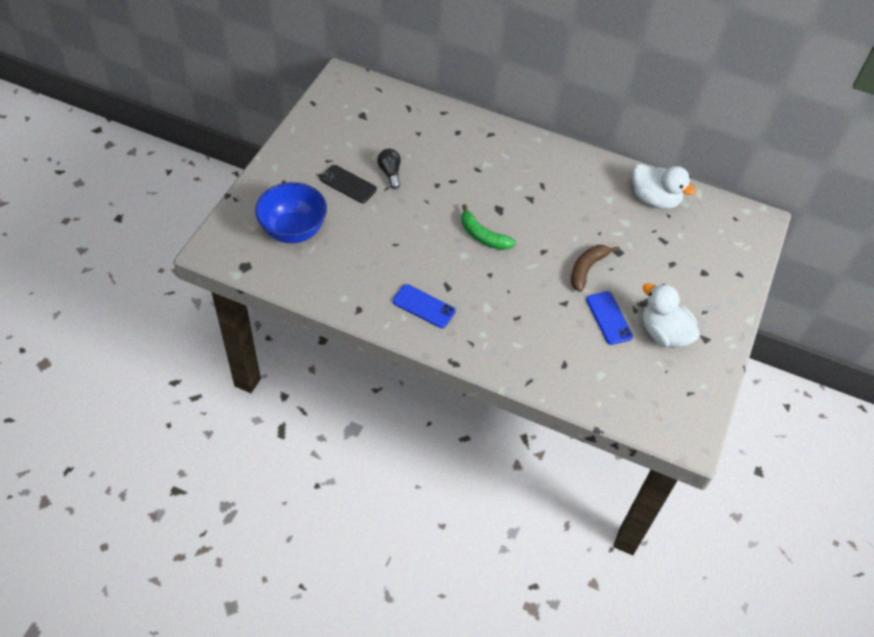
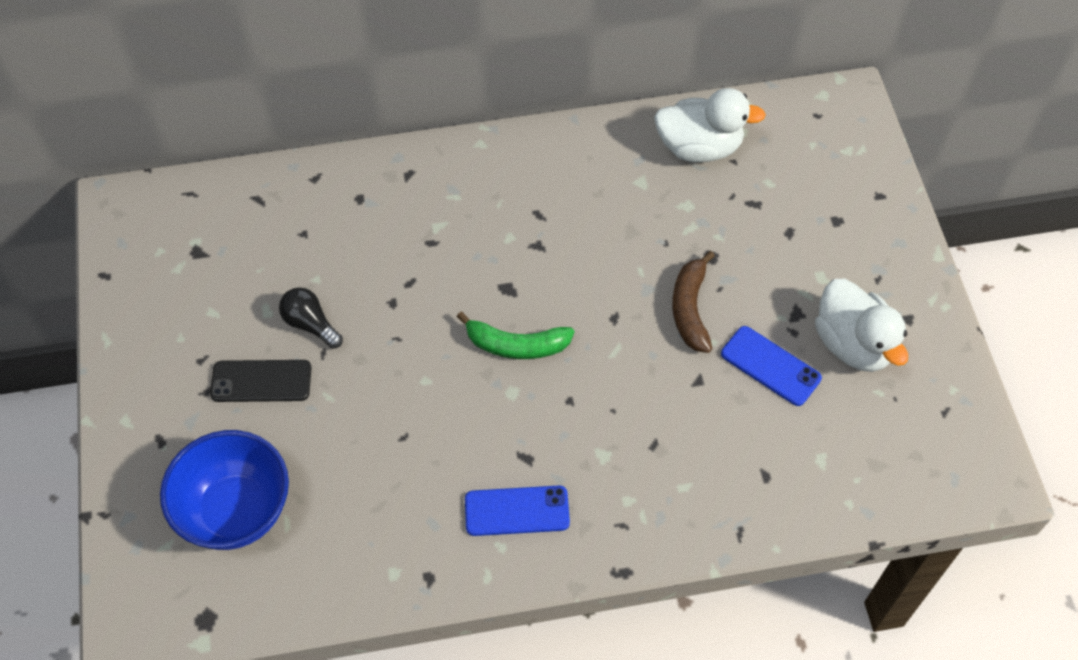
camera: 30 degrees left, 5 degrees up
white duck [643,283,700,348] -> white duck turned 135 degrees counterclockwise [815,279,908,372]

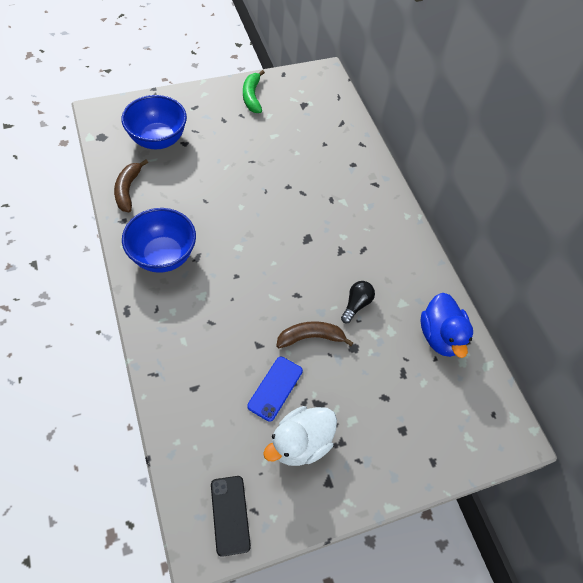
camera: 75 degrees right, 0 degrees up
black phone [210,360,311,402] -> black phone moved to [211,476,251,557]
black light bulb [279,287,343,349] -> black light bulb moved to [341,281,375,323]
green banana [457,312,574,359] -> green banana moved to [243,70,265,113]
blue phone [465,485,570,536] -> blue bowl [122,208,196,273]
white duck [654,88,766,162] -> blue duck [421,293,473,358]
none -> brown banana [114,159,148,212]

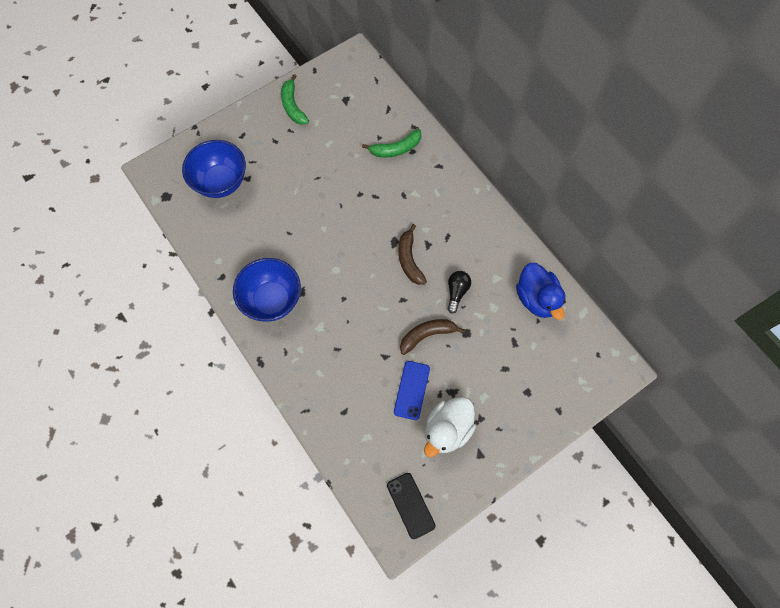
camera: 10 degrees left, 10 degrees up
brown banana [114,159,148,212] -> brown banana moved to [398,224,427,285]
none -> green banana [362,129,422,157]

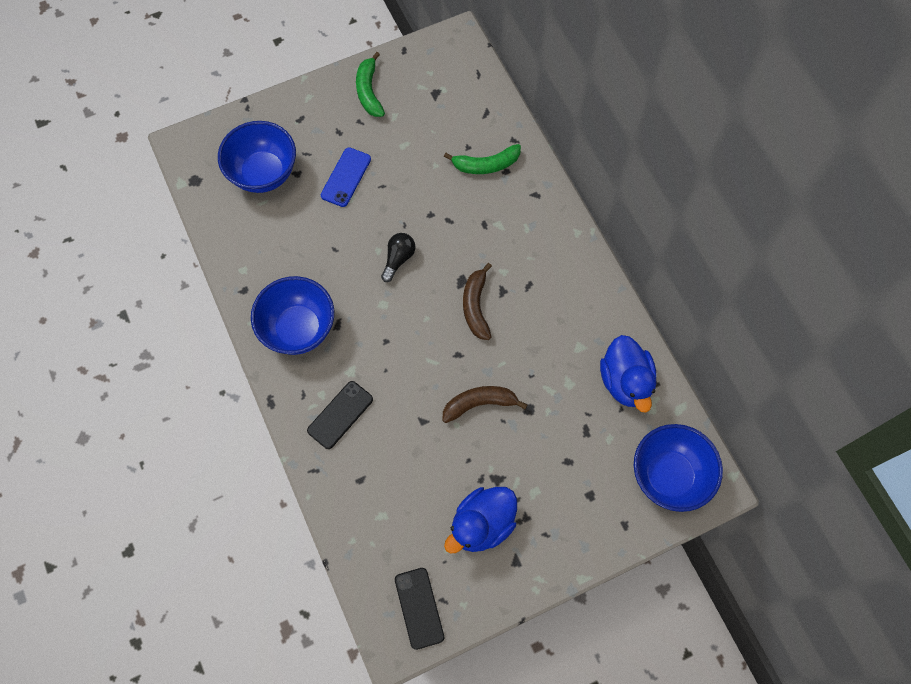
camera: 10 degrees right, 0 degrees up
blue phone [394,361,430,420] -> blue phone moved to [321,147,371,207]
white duck [424,397,476,457] -> blue duck [444,487,517,554]
black light bulb [448,271,471,314] -> black light bulb moved to [381,233,416,282]
none -> black phone [307,381,373,449]
none -> blue bowl [634,424,723,512]

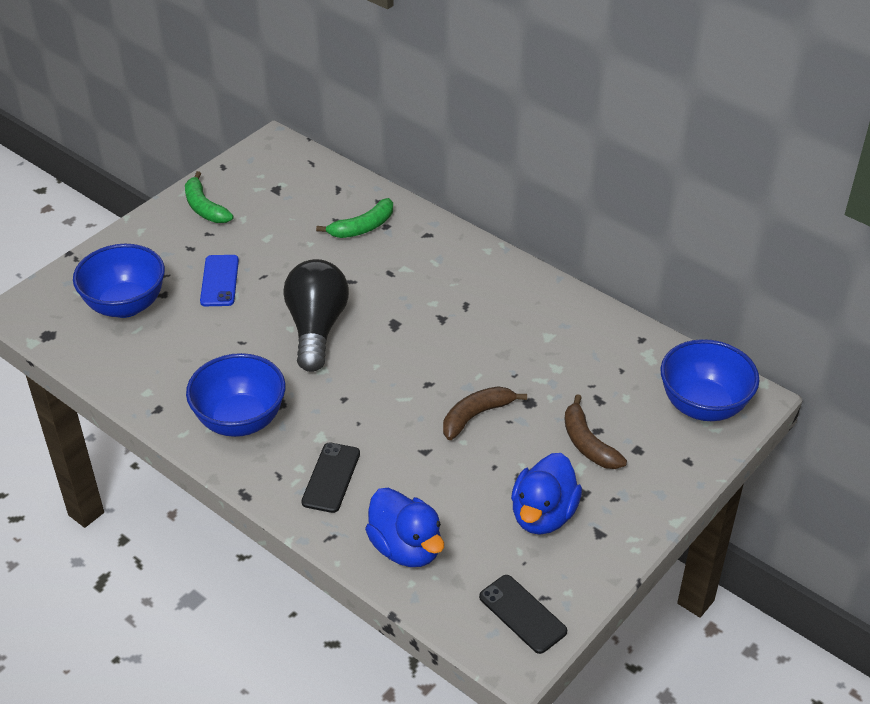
camera: 25 degrees left, 25 degrees down
black light bulb [381,233,416,282] -> black light bulb [283,259,349,372], size x2.03
brown banana [463,263,492,340] -> brown banana moved to [565,394,627,469]
blue duck [600,335,656,413] -> blue duck moved to [365,488,444,567]

